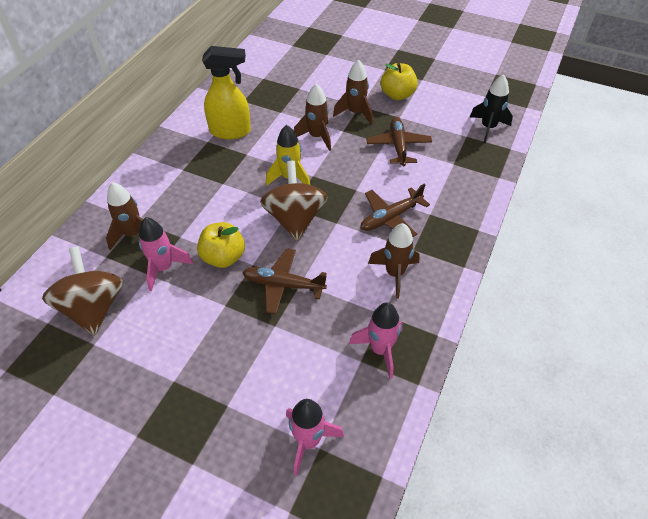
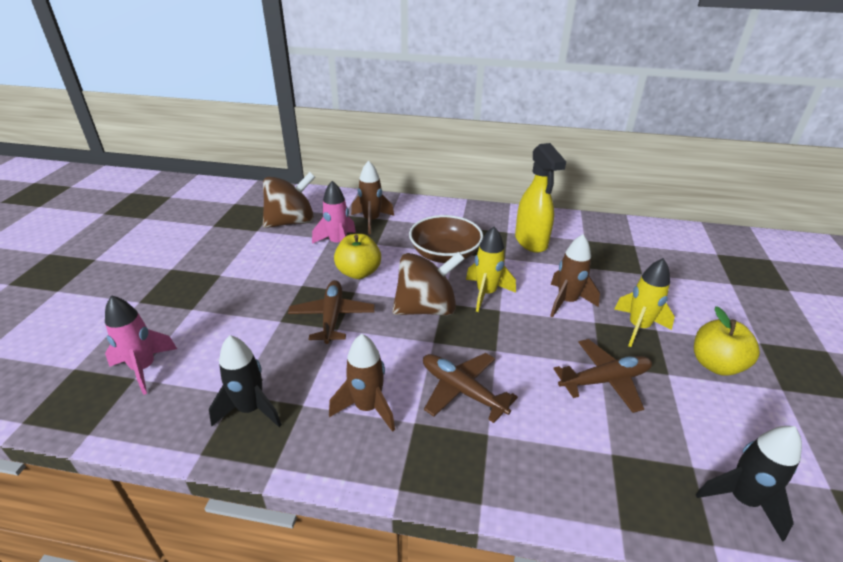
camera: 75 degrees right, 15 degrees down
brown rocket [333,60,373,125] -> yellow rocket [614,258,675,347]
pink rocket [349,302,403,379] -> black rocket [209,335,282,427]
none -> brown bowl [409,215,483,263]

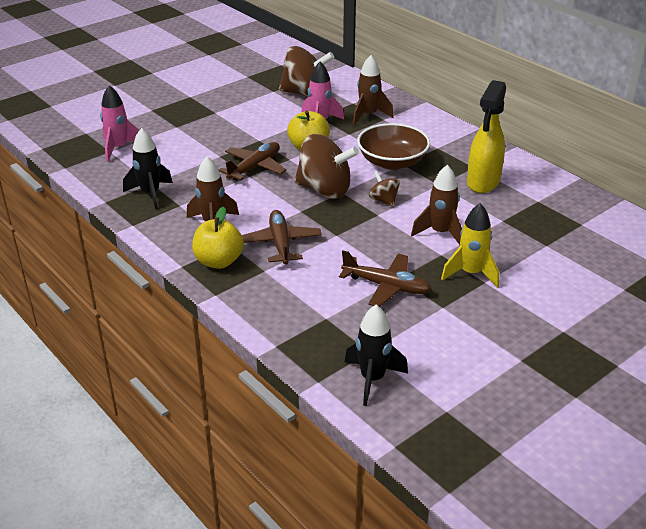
camera: 40 degrees right, 0 degrees up
yellow rocket [466,227,516,312] -> brown spinning top [369,171,400,207]
yellow apple [694,306,760,376] -> yellow apple moved to [192,206,244,269]

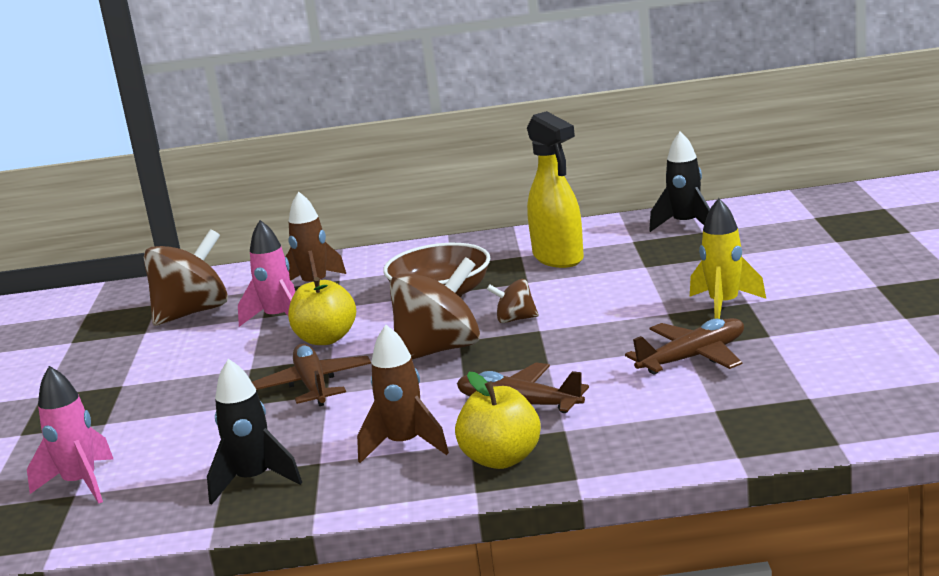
camera: 50 degrees left, 15 degrees down
black rocket [345,305,408,406] -> black rocket moved to [649,131,710,232]
brown rocket [411,165,462,245] -> none

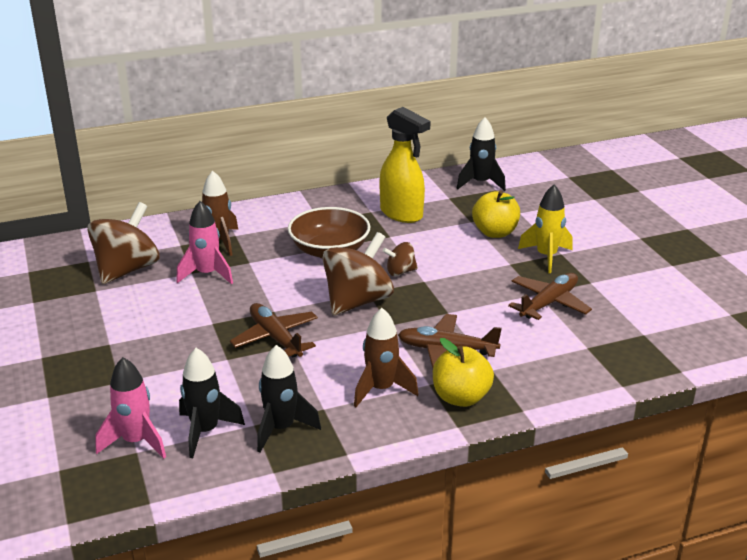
camera: 20 degrees left, 10 degrees up
yellow apple [288,277,356,345] -> yellow apple moved to [472,191,520,238]
none -> black rocket [179,348,245,458]

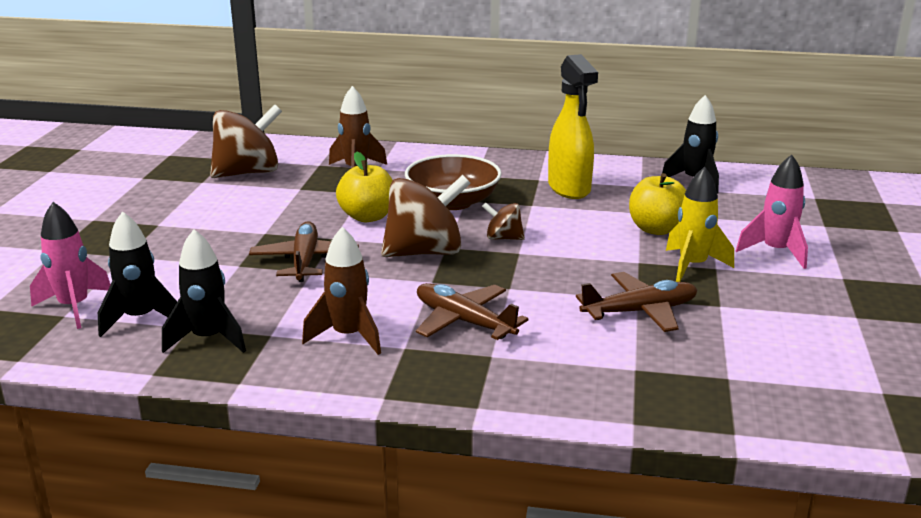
camera: 30 degrees right, 5 degrees down
pink rocket [176,201,233,285] -> pink rocket moved to [736,154,808,269]
yellow apple [433,338,494,407] -> yellow apple moved to [336,151,393,222]

